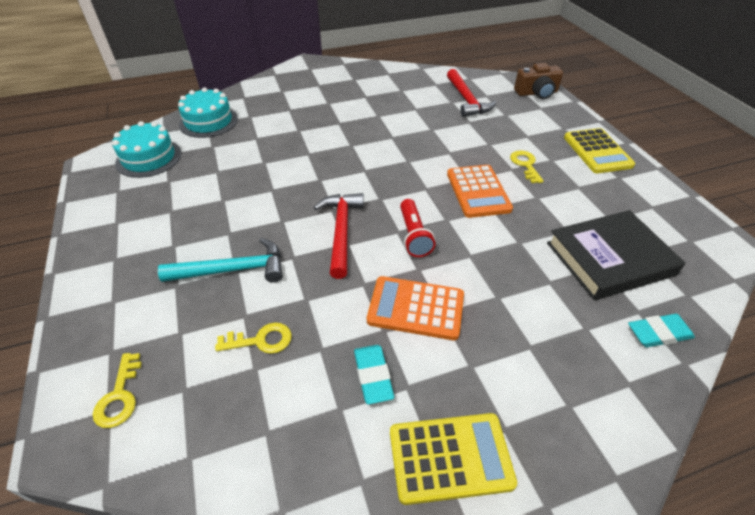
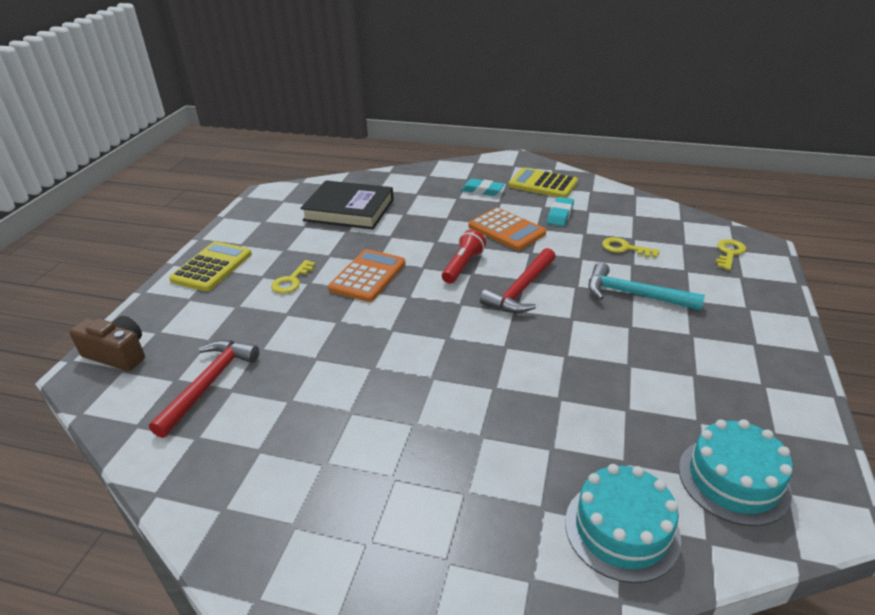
camera: 145 degrees left, 10 degrees down
turquoise eraser [628,314,695,347] -> turquoise eraser moved to [461,178,505,196]

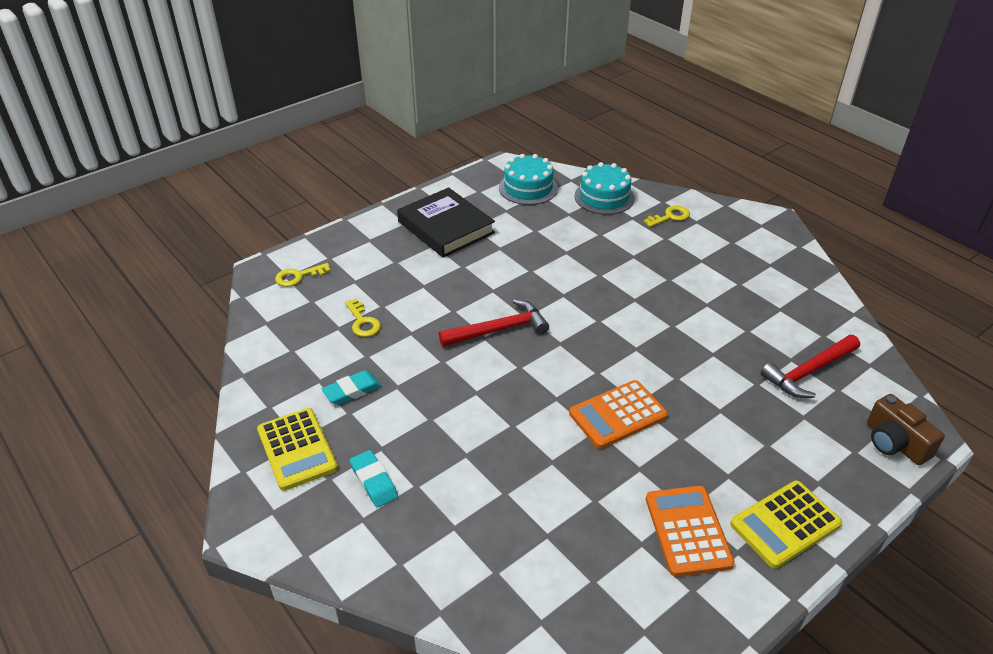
camera: 145 degrees left, 5 degrees up
yellow key [271,260,316,294] -> yellow key moved to [644,205,690,227]
black book [300,180,394,229] -> black book moved to [397,187,495,257]
red flashlight [442,230,486,283] -> none
orange calculator [468,207,546,251] -> orange calculator moved to [646,486,735,577]
turquoise hammer [588,262,705,311] -> none

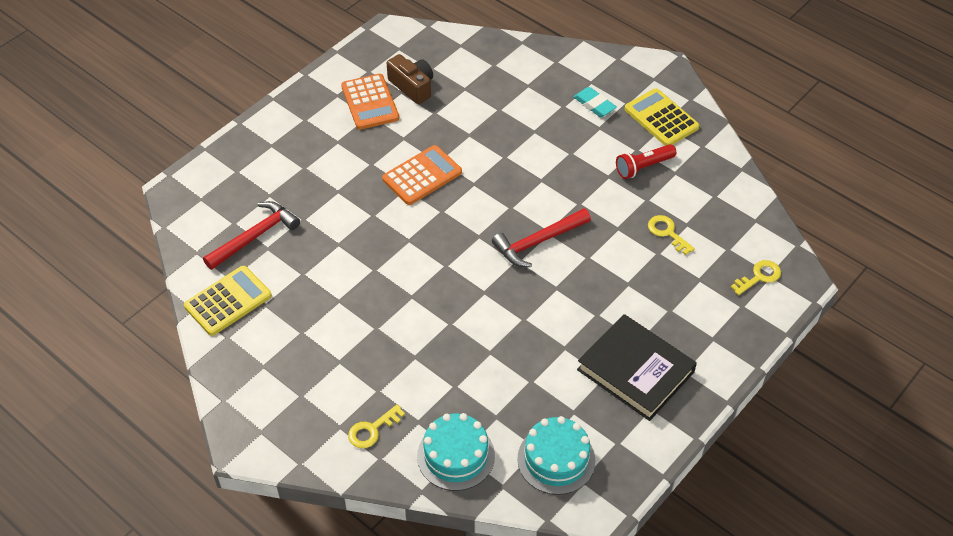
camera: 170 degrees right, 10 degrees up
turquoise eraser [322,370,381,405] -> red flashlight [616,144,676,179]
yellow calculator [730,481,842,569] -> yellow calculator moved to [184,266,272,336]
brown camera [867,394,945,465] -> brown camera moved to [387,54,433,104]

